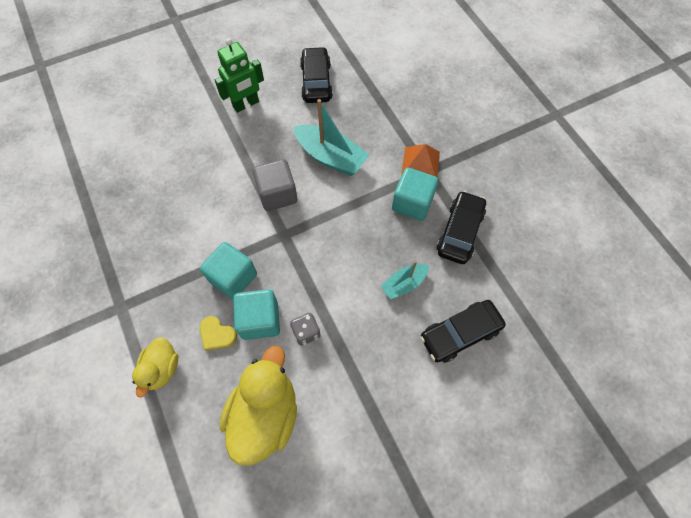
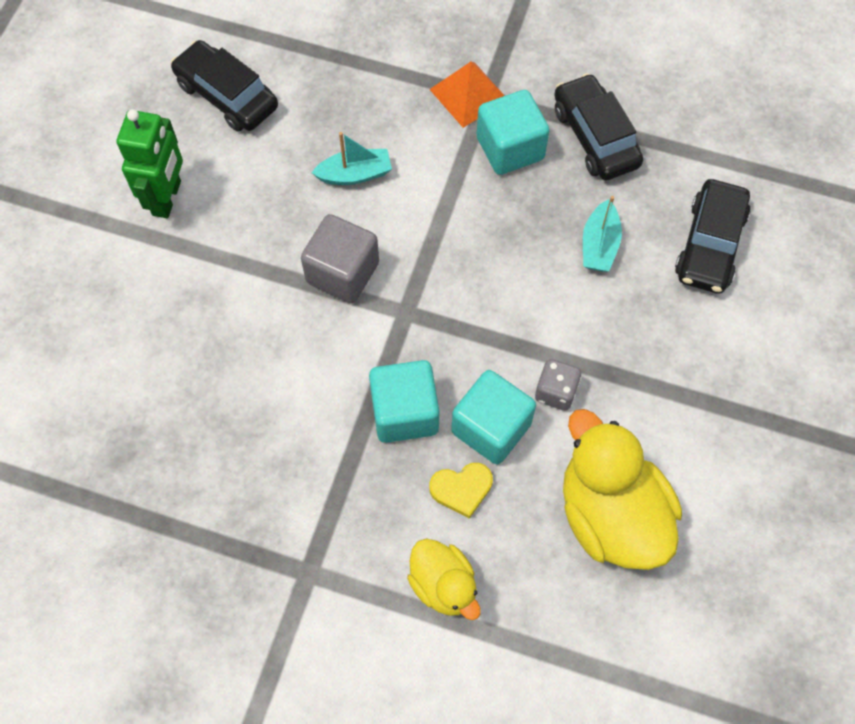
camera: 45 degrees left, 0 degrees up
turquoise boat [293,99,369,176] -> turquoise boat [312,132,392,185], size x0.58

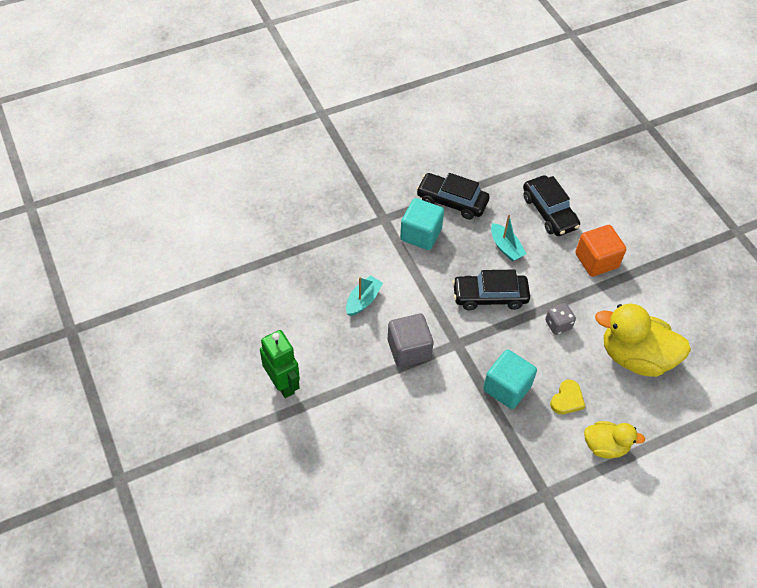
camera: 45 degrees left, 10 degrees down
black car [171,40,278,132] -> black car moved to [452,270,530,310]
orange pyramid [429,62,505,128] -> none
turquoise cube [451,370,536,464] -> none
none -> orange cube [575,225,626,277]

